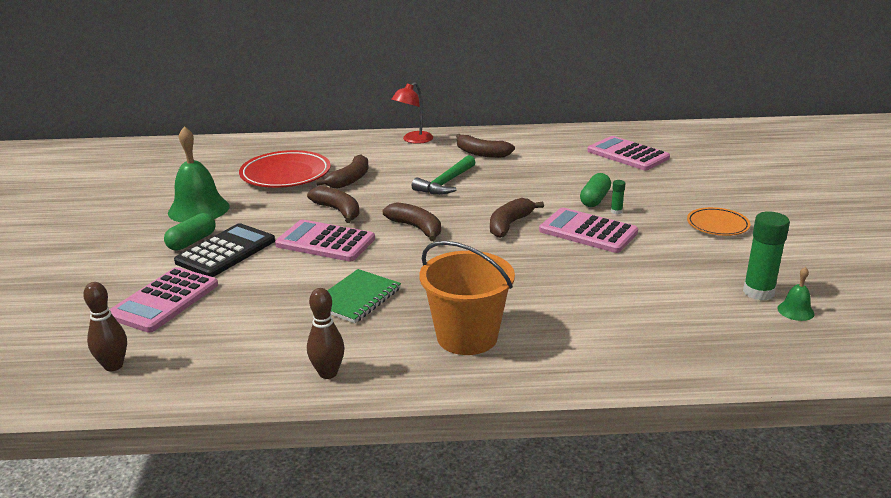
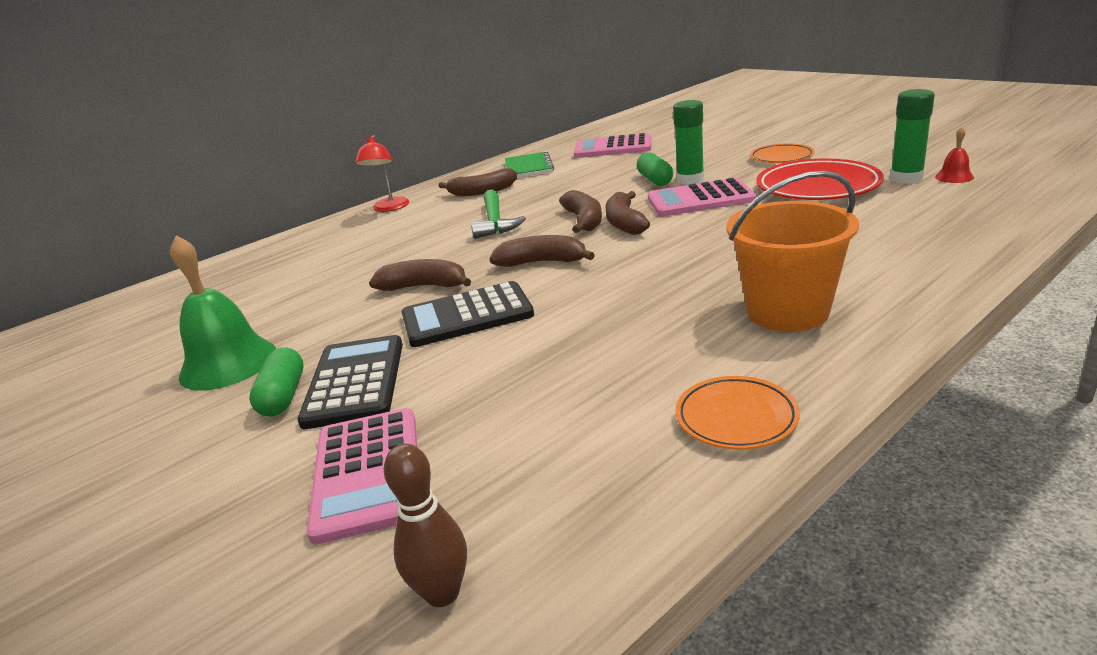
camera: 35 degrees left, 0 degrees up
red plate [239,150,331,188] -> red plate moved to [756,159,884,200]
pink calculator [275,220,375,261] -> black calculator [402,281,534,347]
brown bowling pin [307,288,345,379] -> orange plate [675,376,800,449]
brown banana [316,154,368,189] -> brown banana moved to [559,190,602,233]
green notebook [327,269,401,323] -> green notebook moved to [505,151,554,178]
green glue stick [611,180,625,214] -> green glue stick [673,100,704,185], size x2.15
green bell [777,267,814,321] -> red bell [935,127,974,183]

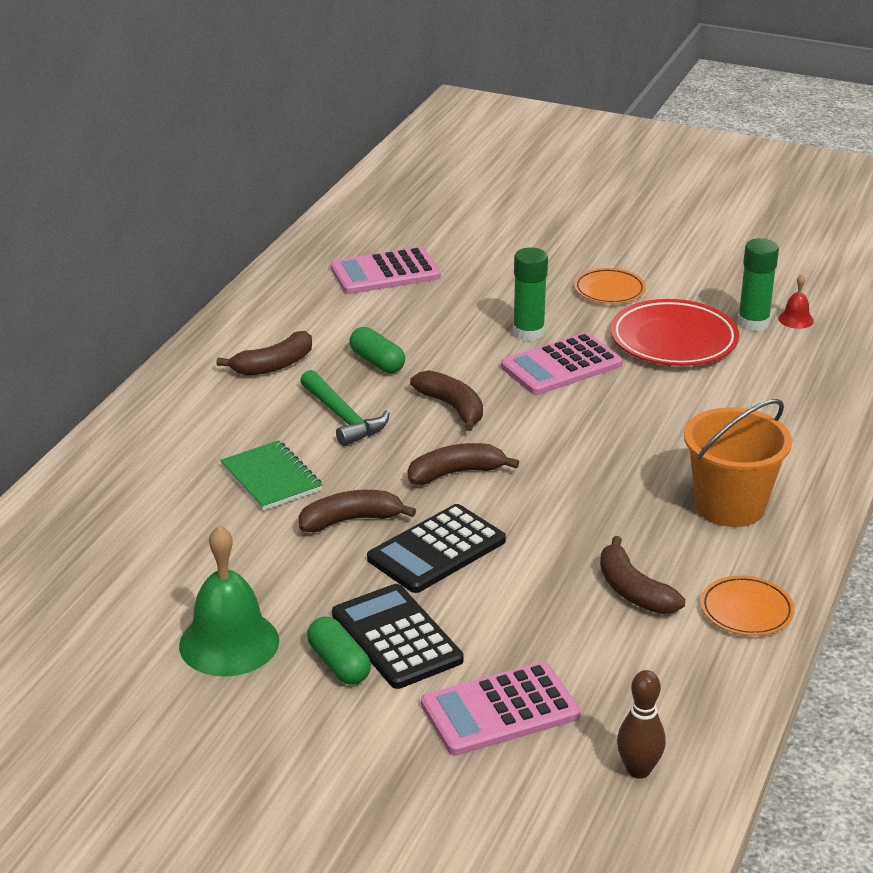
camera: 30 degrees left, 5 degrees up
pink calculator [307,408,417,545] -> pink calculator turned 105 degrees clockwise [421,662,580,756]
red lamp [355,135,409,212] -> none
green notebook [505,151,554,178] -> green notebook moved to [220,440,322,511]
brown banana [606,191,650,235] -> brown banana moved to [600,536,686,614]
green capsule [637,152,673,186] -> green capsule moved to [349,327,405,373]

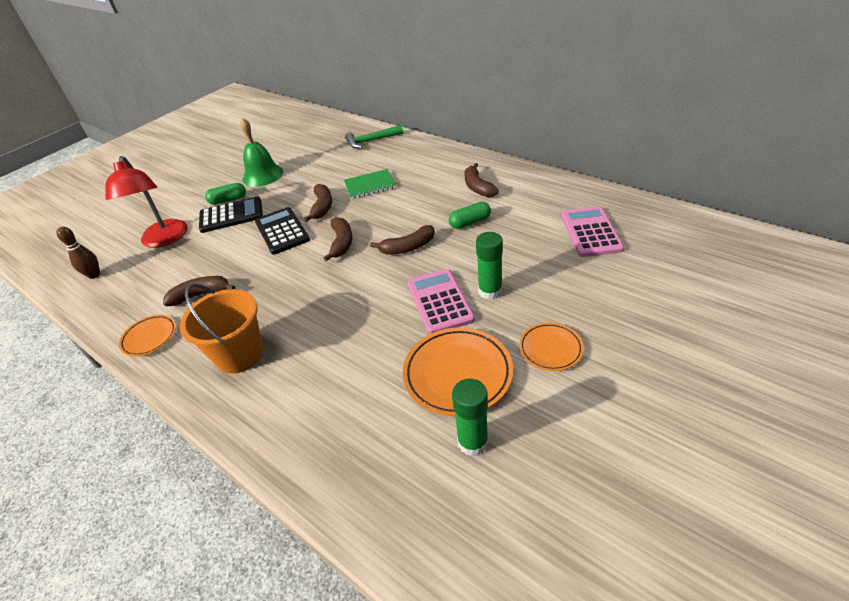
camera: 110 degrees right, 10 degrees up
green hammer [300,370,389,446] -> green hammer moved to [345,125,403,149]
pink calculator [421,662,580,756] -> red lamp [105,156,188,248]
red plate [610,299,739,366] -> orange plate [403,327,513,416]
red bell [778,275,814,329] -> none

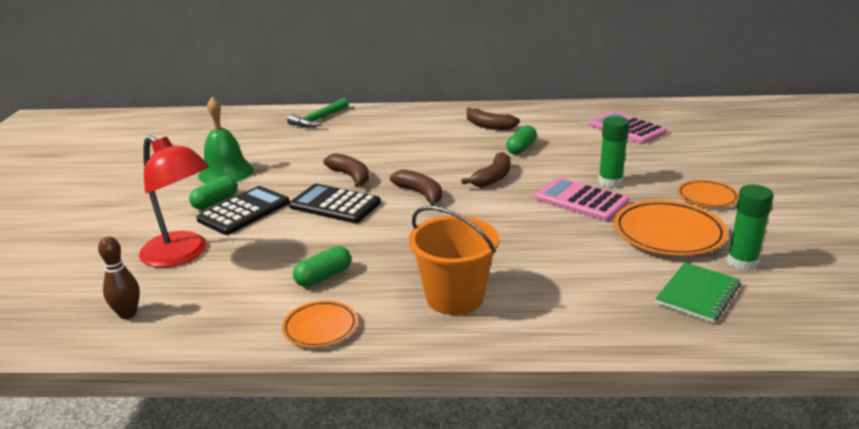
camera: 40 degrees left, 15 degrees down
brown banana [163,276,235,306] -> green capsule [293,246,351,287]
green notebook [344,169,396,199] -> green notebook moved to [655,262,740,323]

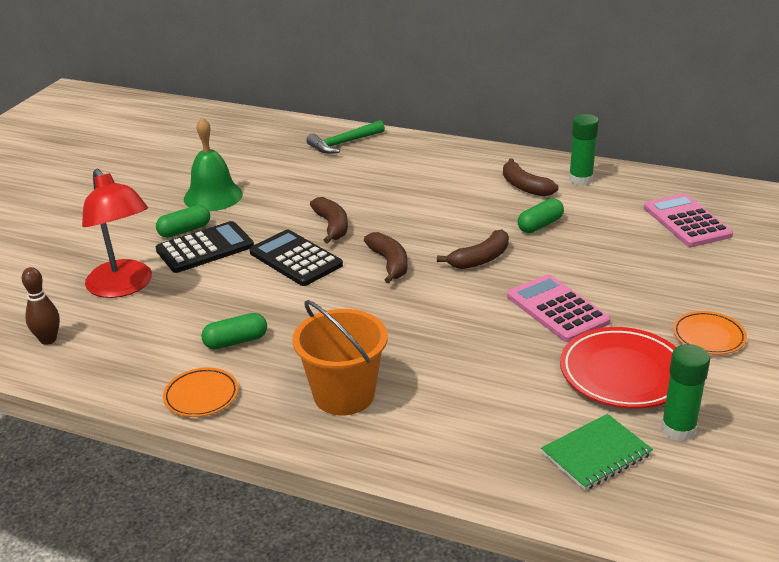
camera: 20 degrees right, 5 degrees up
green glue stick [598,116,629,188] -> green glue stick moved to [569,114,599,186]
orange plate [614,200,728,256] -> red plate [560,327,676,409]

